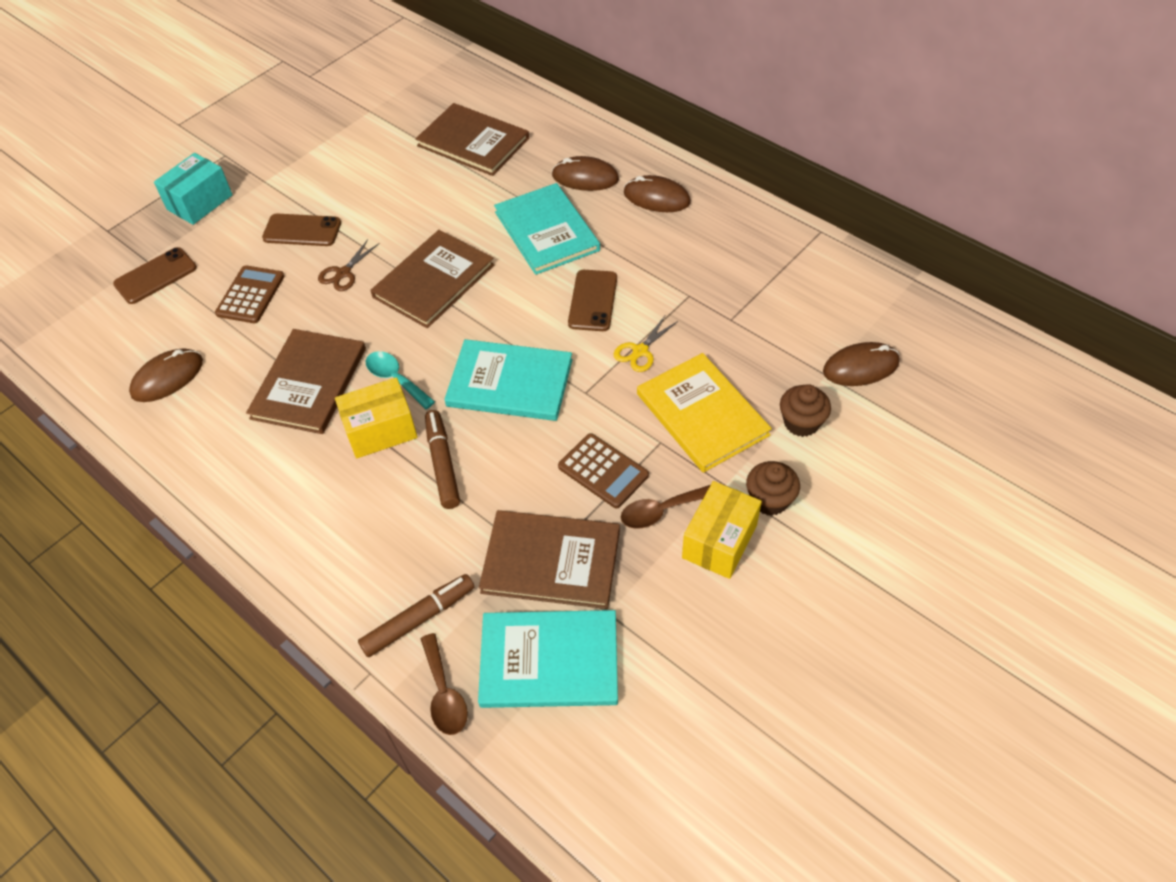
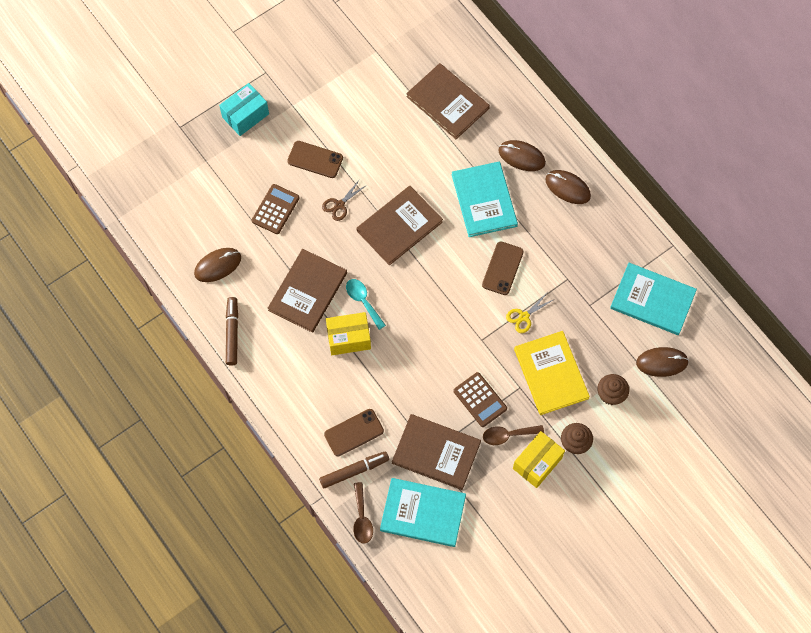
camera: 10 degrees right, 15 degrees up
brown phone [113,247,197,304] -> brown phone moved to [324,409,384,457]
brown marker [425,410,460,509] -> brown marker moved to [226,297,238,365]
turquoise book [444,339,572,421] -> turquoise book moved to [610,263,697,335]

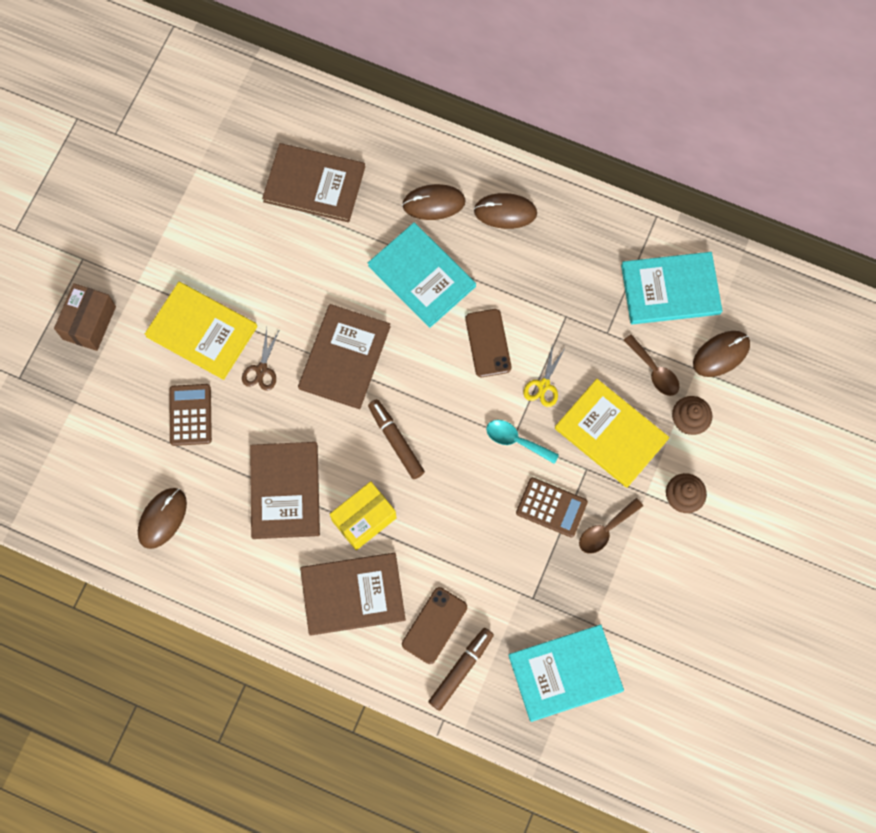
camera: 30 degrees left, 5 degrees up
turquoise box [219,83,269,136] -> brown box [54,283,116,351]
brown marker [226,297,238,365] -> brown marker moved to [368,399,425,479]
brown phone [287,141,343,178] -> yellow book [145,282,257,380]
turquoise spoon [346,279,386,330] -> turquoise spoon moved to [486,420,559,464]
brown spoon [353,482,373,544] -> brown spoon moved to [623,334,679,396]
brown book [392,414,481,490] -> brown book moved to [300,553,406,636]
yellow box [513,431,565,488] -> none

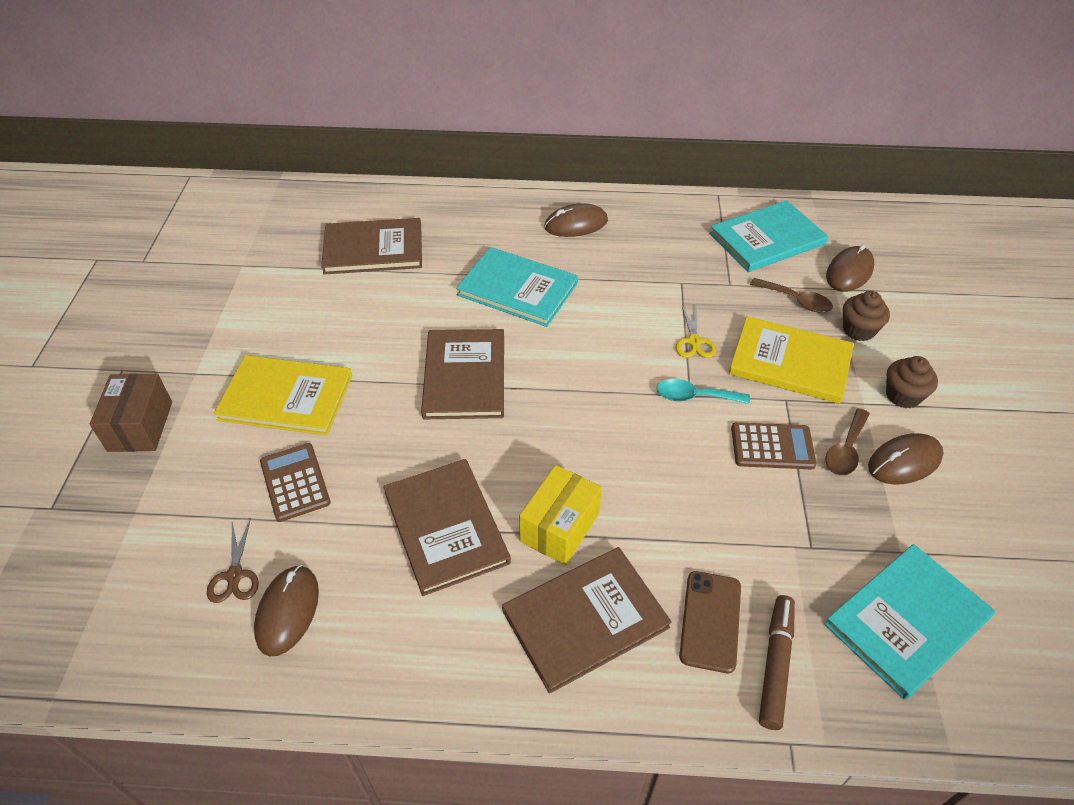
camera: 20 degrees left, 25 degrees down
brown scissors [242,328,280,391] -> brown scissors moved to [207,518,259,603]
brown marker [368,399,425,479] -> none
brown mouse [402,184,465,220] -> brown mouse moved to [868,433,944,485]
brown phone [465,309,511,377] -> none

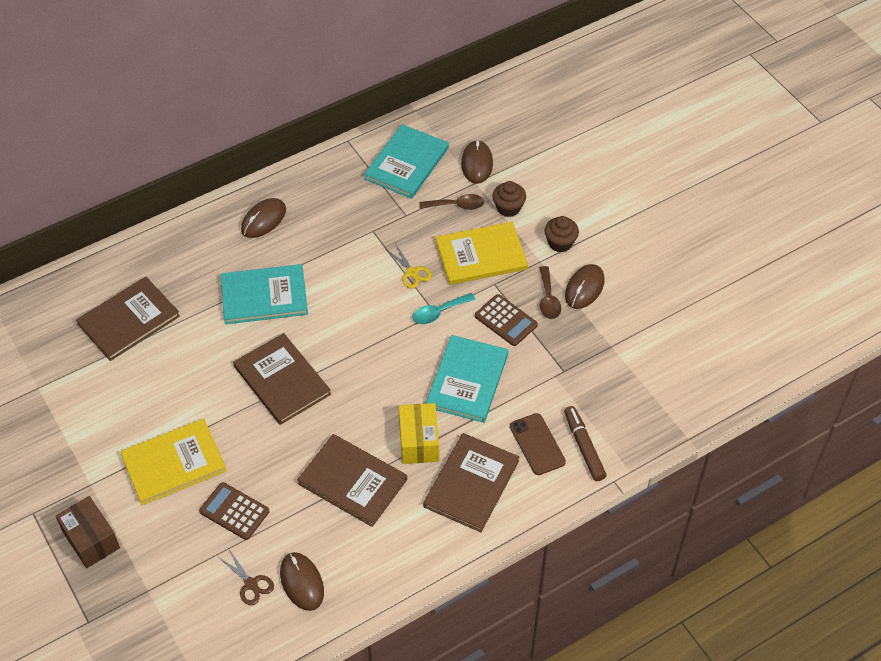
camera: 35 degrees left, 5 degrees up
brown calculator [731,422,817,469] -> brown calculator turned 75 degrees clockwise [475,294,538,346]
turquoise book [824,544,995,700] -> turquoise book moved to [426,335,508,423]

